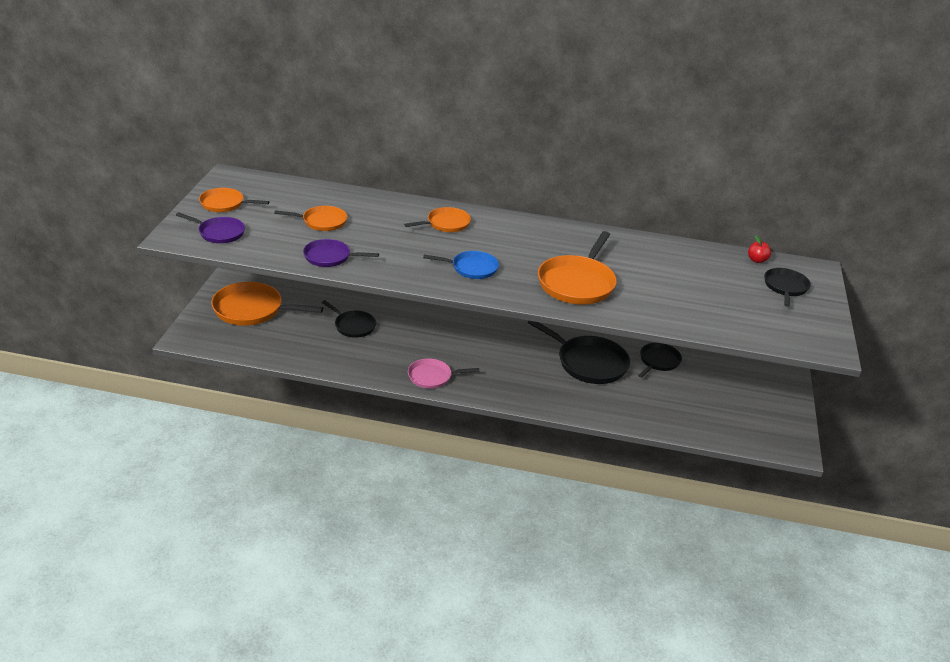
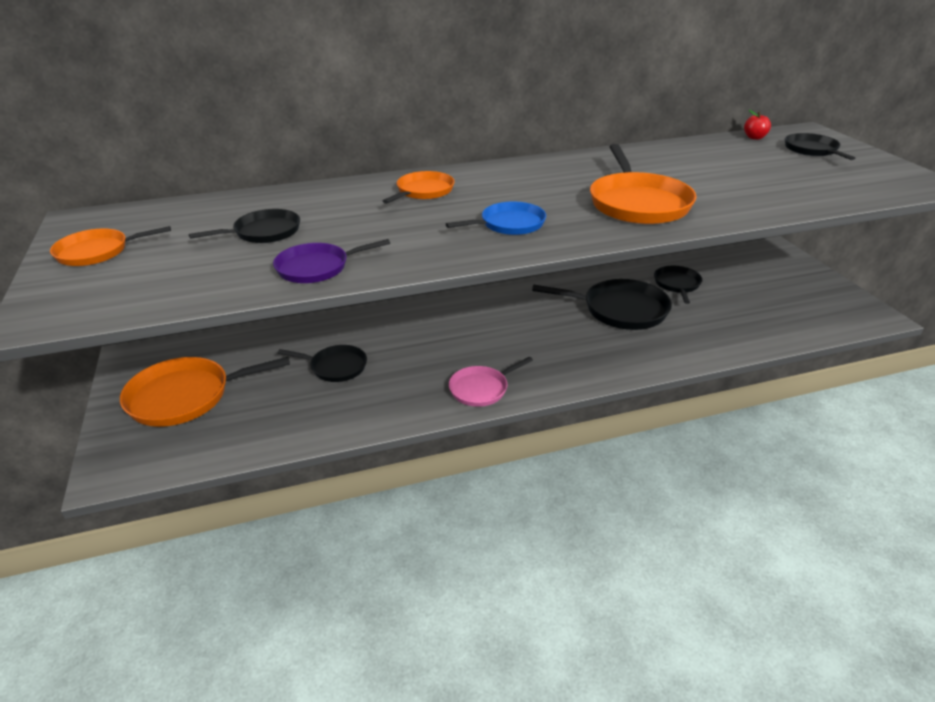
camera: 25 degrees left, 0 degrees up
purple pan [176,212,245,243] -> none
orange pan [274,206,347,231] -> black pan [189,209,300,243]

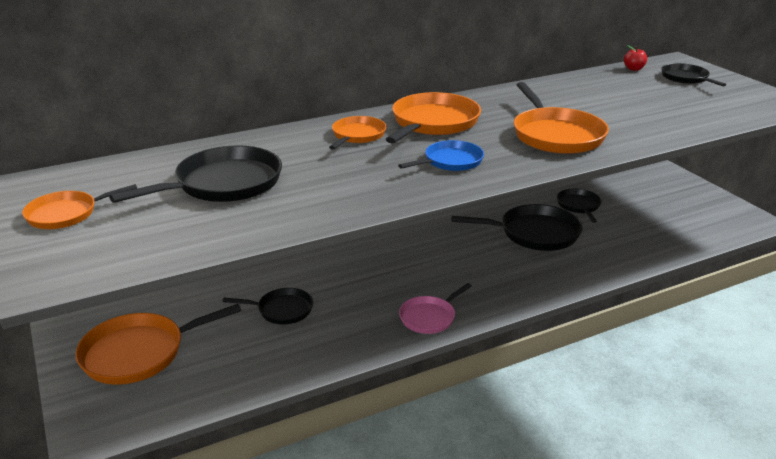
camera: 10 degrees left, 5 degrees down
black pan [189,209,300,243] -> black pan [109,145,282,203], size x1.68
purple pan [273,239,390,283] -> none
none -> orange pan [386,92,481,143]

